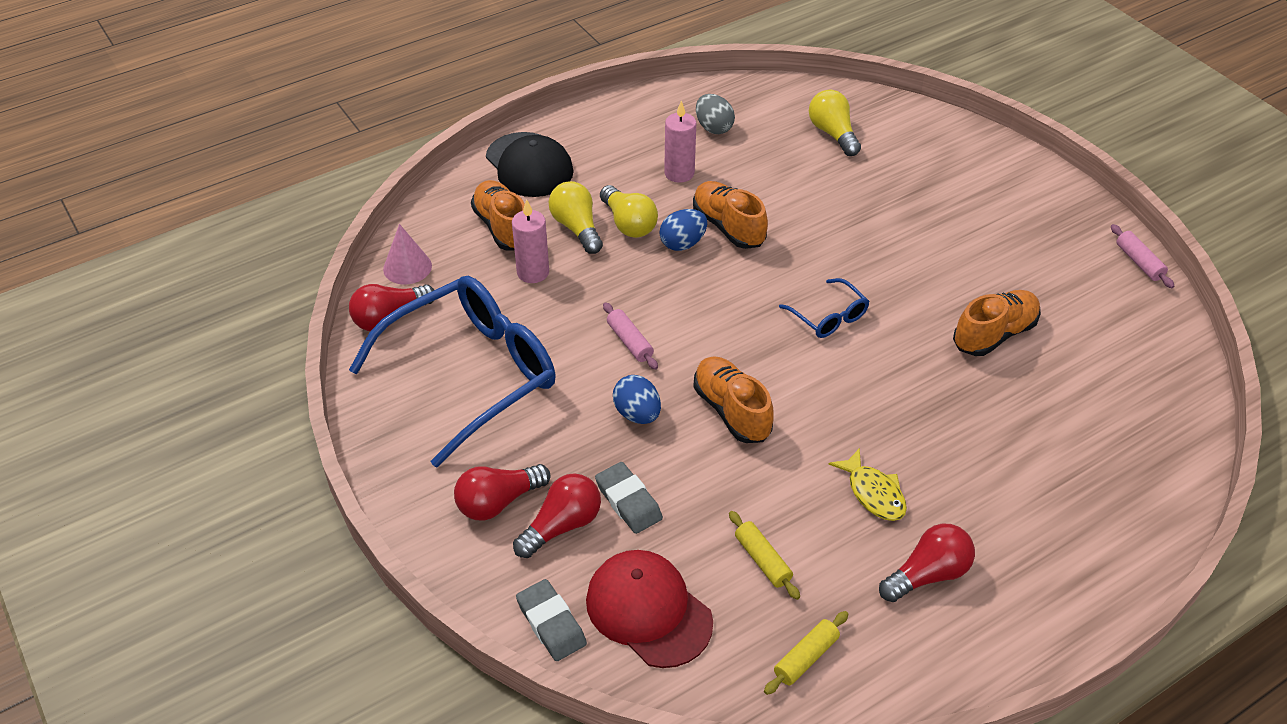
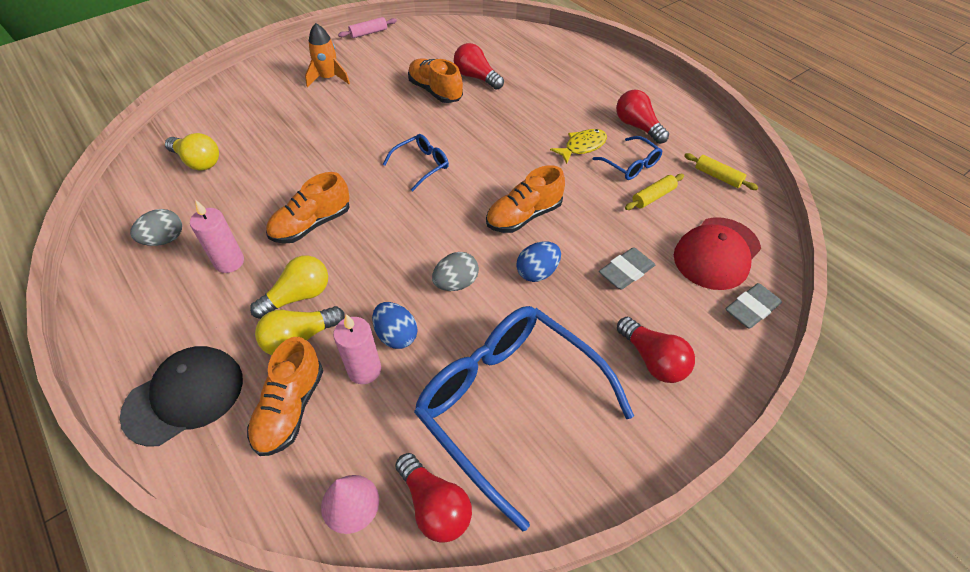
camera: 95 degrees left, 5 degrees up
orange shoe [471,180,525,250] -> orange shoe turned 45 degrees counterclockwise [247,337,323,456]
red light bulb [513,473,601,558] -> red light bulb moved to [454,43,504,89]
pink rolling pin [603,302,658,370] -> grey egg [432,252,479,291]
blue egg [659,209,707,251] -> blue egg moved to [372,302,418,349]
yellow light bulb [809,90,861,156] -> yellow light bulb turned 120 degrees counterclockwise [165,133,219,171]
none -> orange rocket [305,23,350,88]
none -> blue glasses [593,136,662,180]

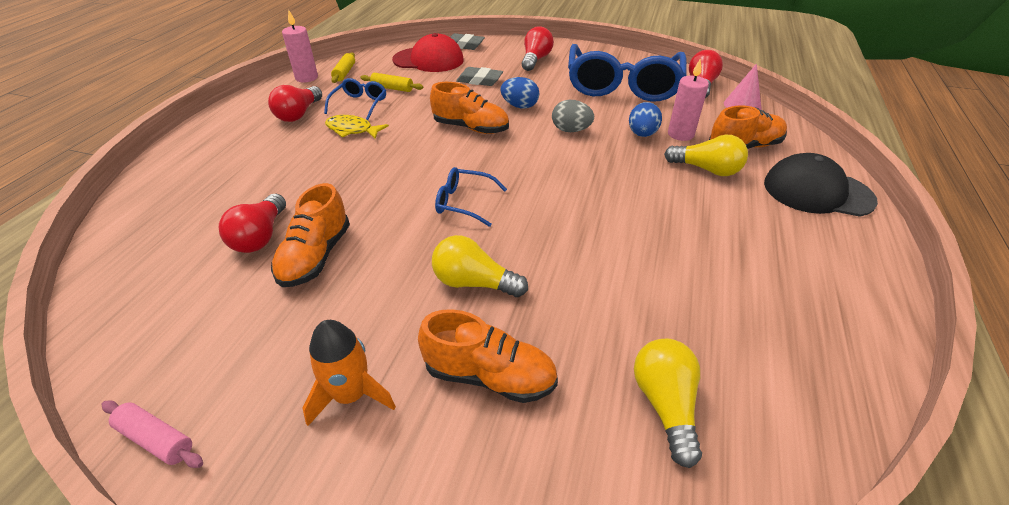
camera: 125 degrees left, 10 degrees down
grey egg [130,209,182,246] -> none
pink candle [190,200,244,273] -> pink candle moved to [282,9,318,83]
yellow light bulb [250,255,328,319] -> yellow light bulb moved to [432,235,528,297]
orange shoe [266,172,350,244] -> orange shoe moved to [418,309,558,403]

